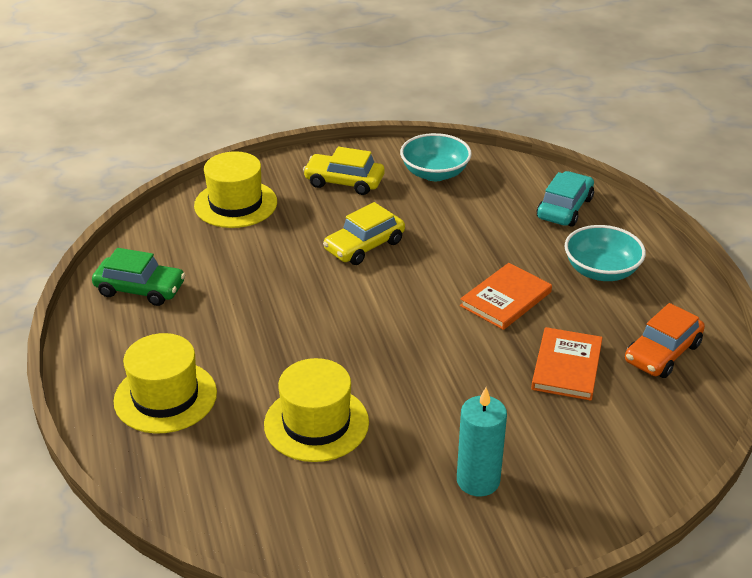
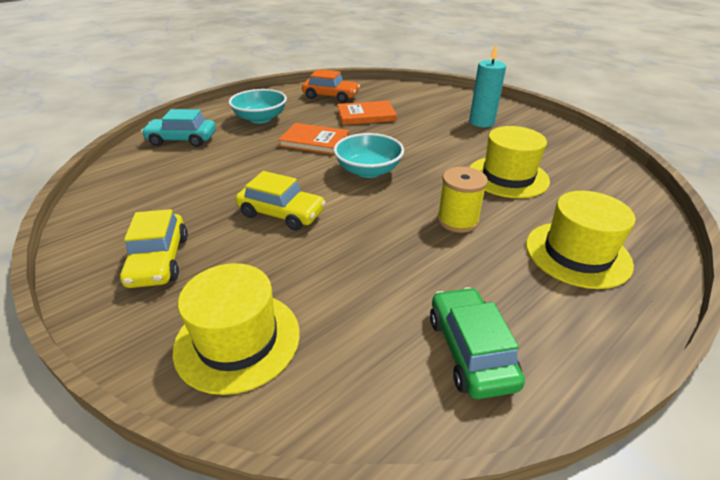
camera: 115 degrees left, 0 degrees up
turquoise bowl [400,133,472,181] -> turquoise bowl moved to [334,133,404,178]
none -> yellow spool [437,167,488,233]

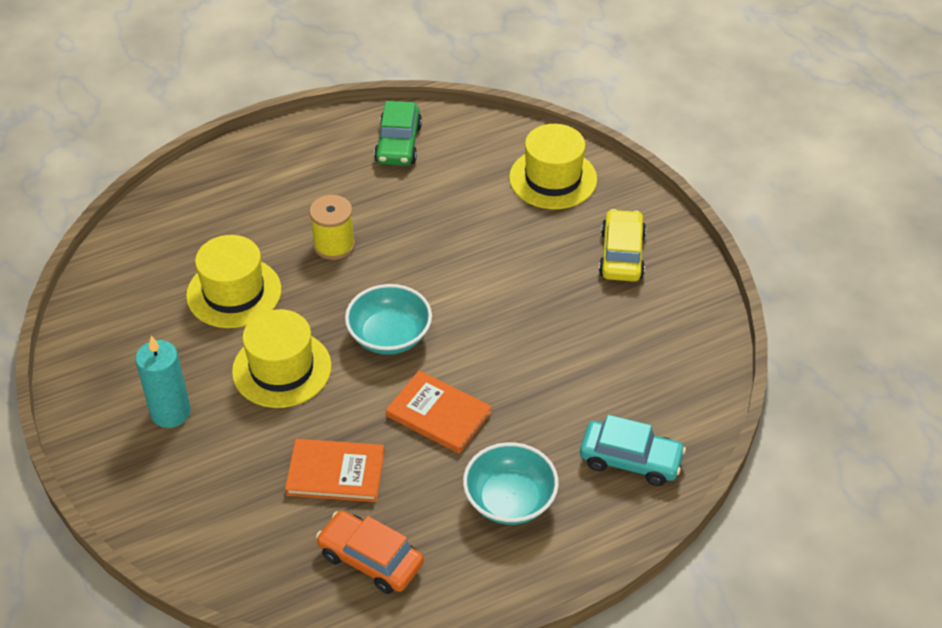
camera: 165 degrees left, 10 degrees up
yellow car [236,171,326,231] -> none
yellow hat [526,191,636,289] -> yellow hat moved to [232,309,332,408]

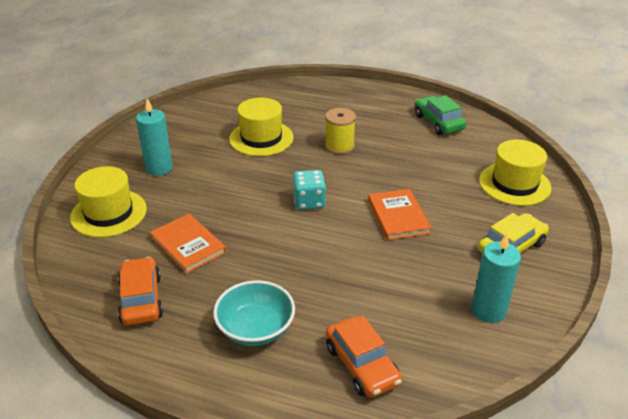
camera: 45 degrees right, 10 degrees down
yellow hat [232,309,332,408] -> yellow hat moved to [70,166,147,237]
turquoise bowl [345,284,432,355] -> turquoise dice [293,170,326,210]
green car [374,101,422,166] -> green car turned 105 degrees clockwise [415,95,466,135]
orange book [386,370,492,454] -> orange book moved to [368,189,432,240]
turquoise car [580,415,686,486] -> orange car [326,316,402,398]
none -> turquoise candle [472,233,521,323]

